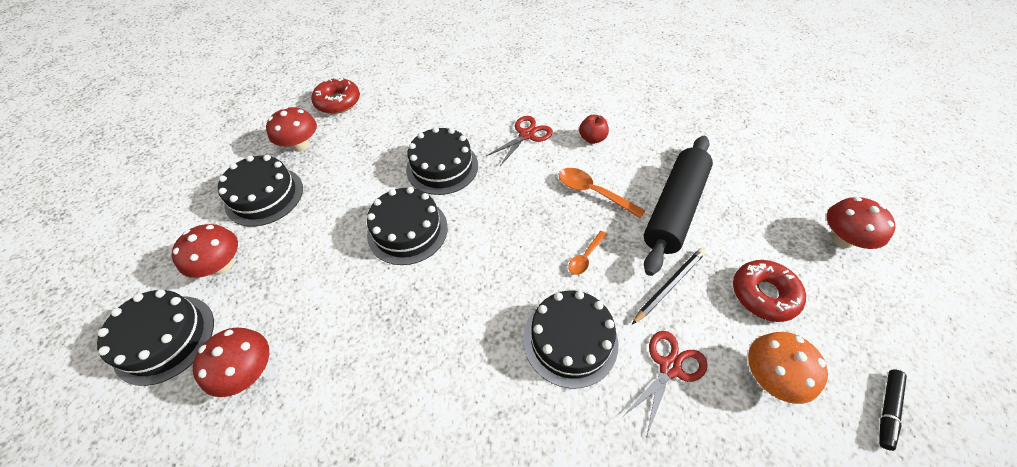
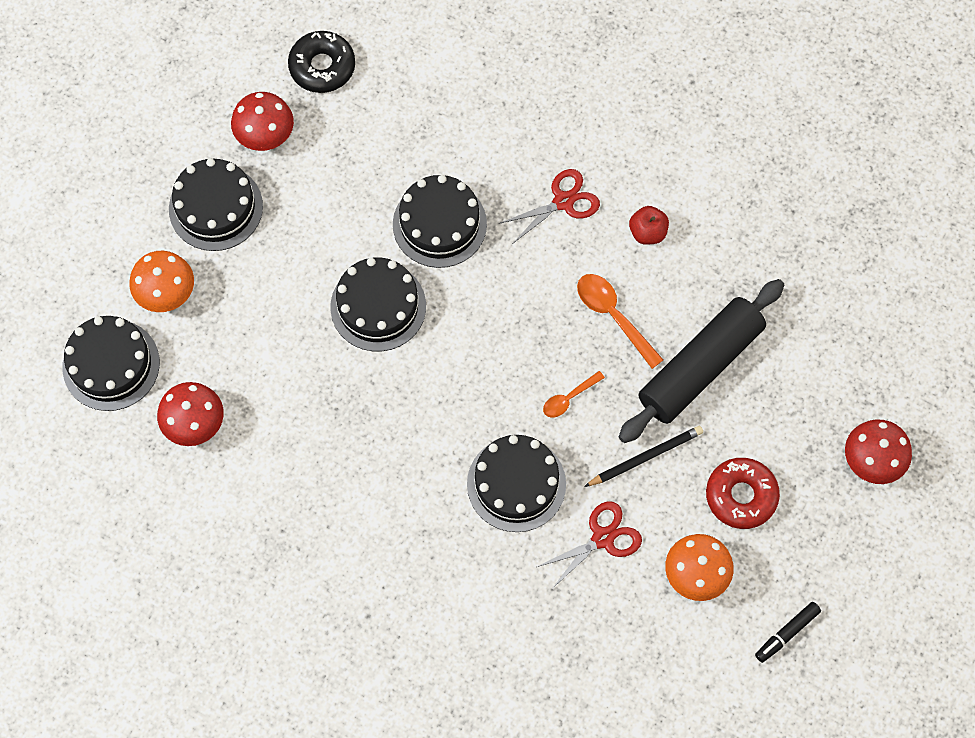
camera: 15 degrees right, 15 degrees up
red mushroom [172,224,238,278] -> orange mushroom [130,251,194,312]
red donut [311,77,360,114] -> black donut [288,31,355,93]

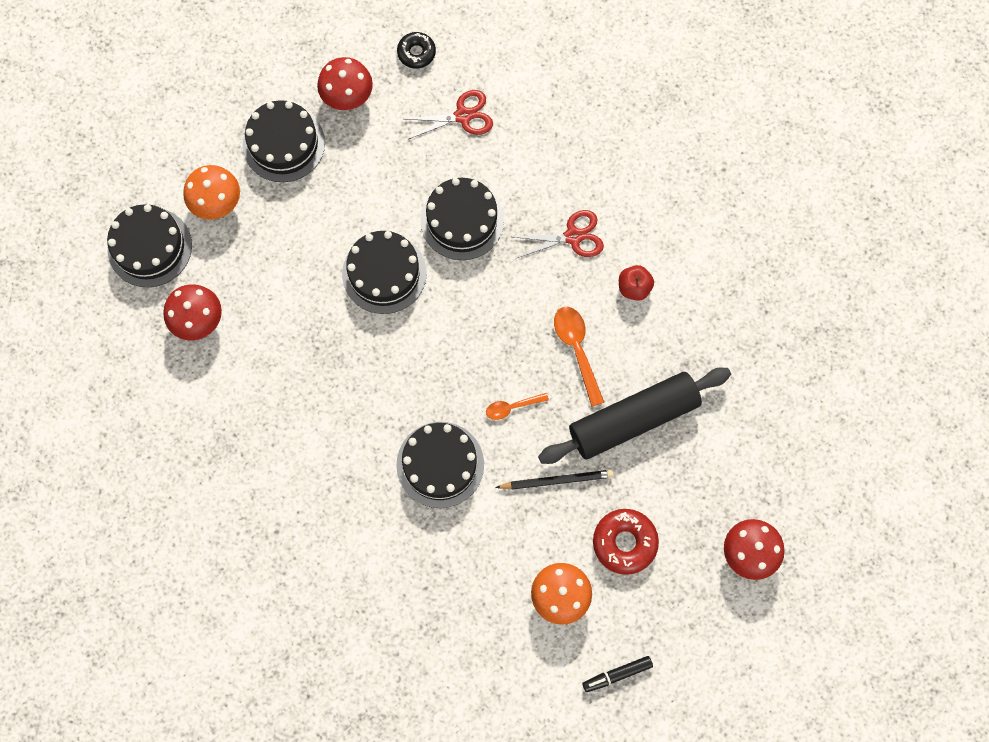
camera: 20 degrees right, 5 degrees up
black donut [288,31,355,93] -> black donut [397,32,436,69], size x0.65
red scissors [537,501,642,590] -> red scissors moved to [405,90,493,139]

